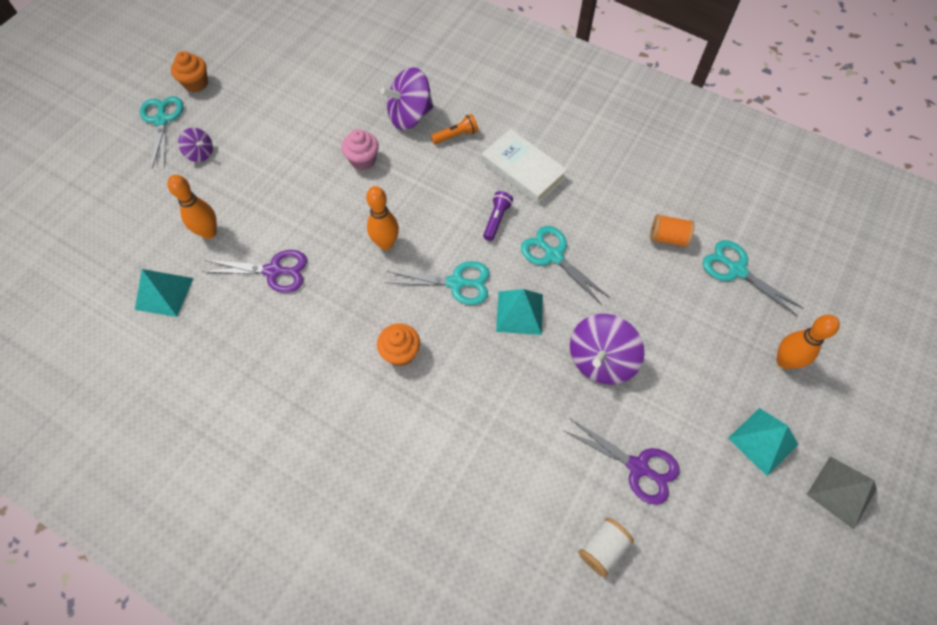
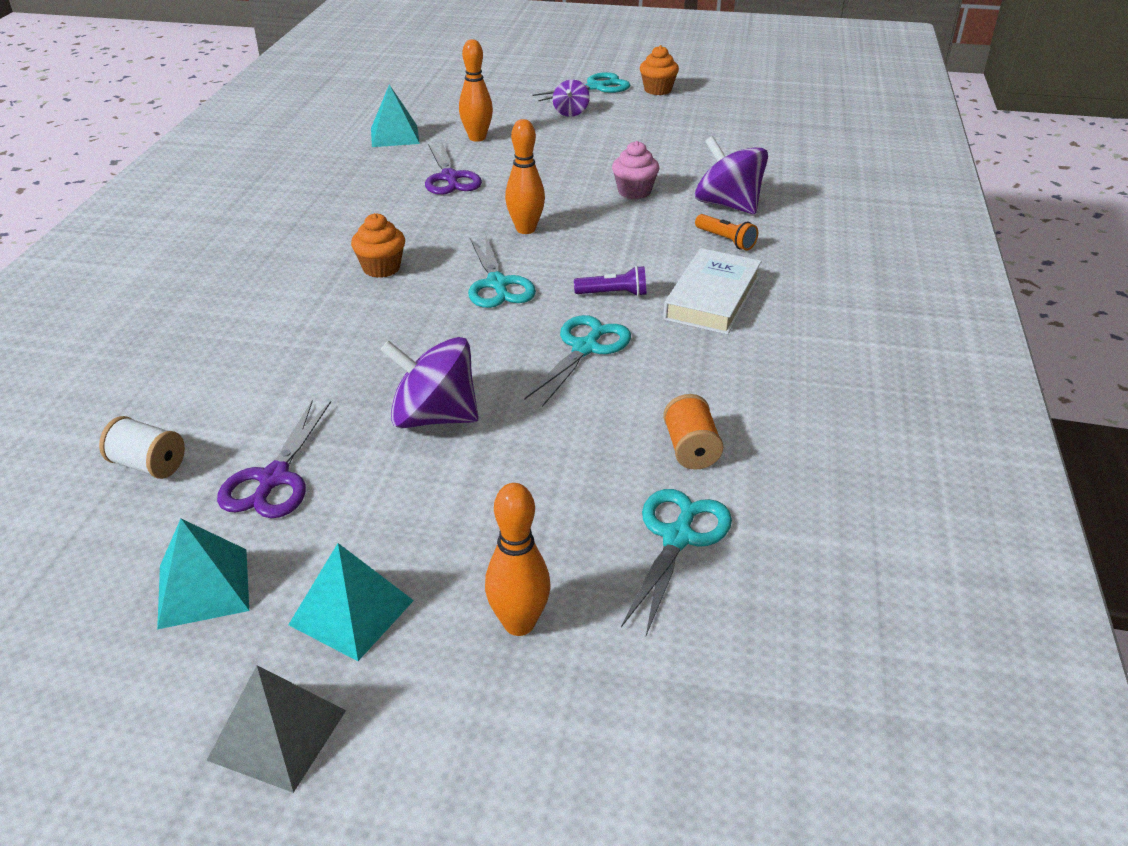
camera: 70 degrees right, 25 degrees down
turquoise pyramid [496,289,543,335] -> turquoise pyramid moved to [157,519,249,629]

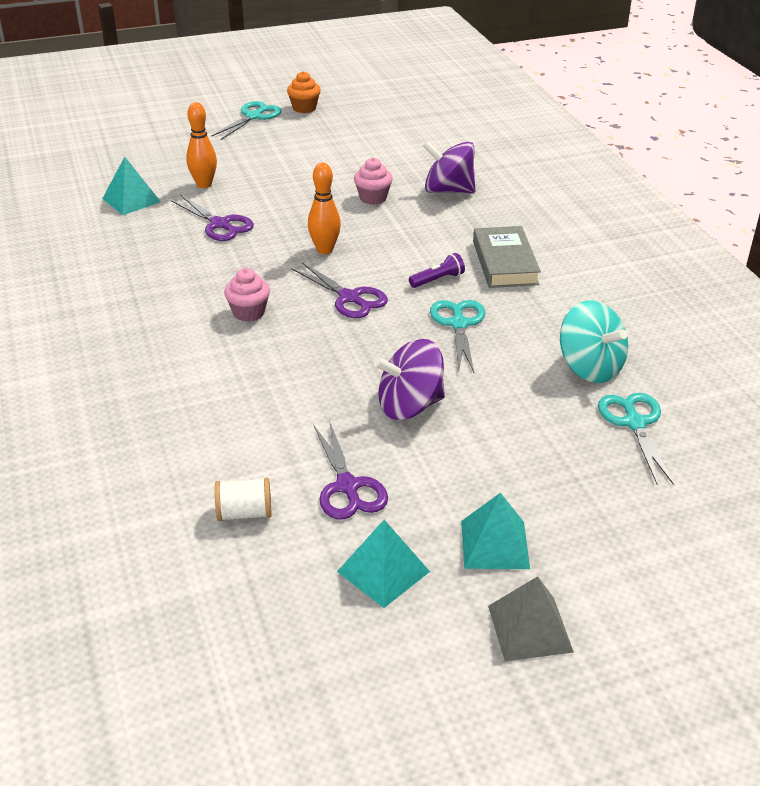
camera: 30 degrees left, 0 degrees up
orange cupcake [351,213,405,278] -> pink cupcake [224,268,270,322]
turquoise scissors [468,234,536,308] -> purple scissors [292,262,388,318]
orange bowling pin [485,483,550,636] -> none
purple spinning top [553,80,590,117] -> none
white book [663,248,762,335] -> grey book [473,226,541,288]
orange spool [663,394,724,470] -> turquoise spinning top [560,301,628,383]
orange flashlight [695,214,758,250] -> none

